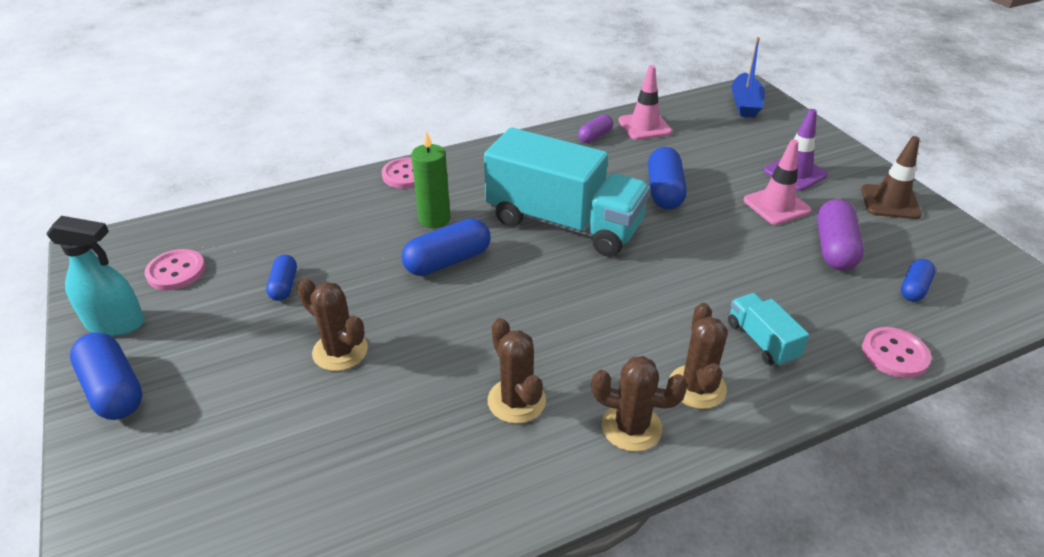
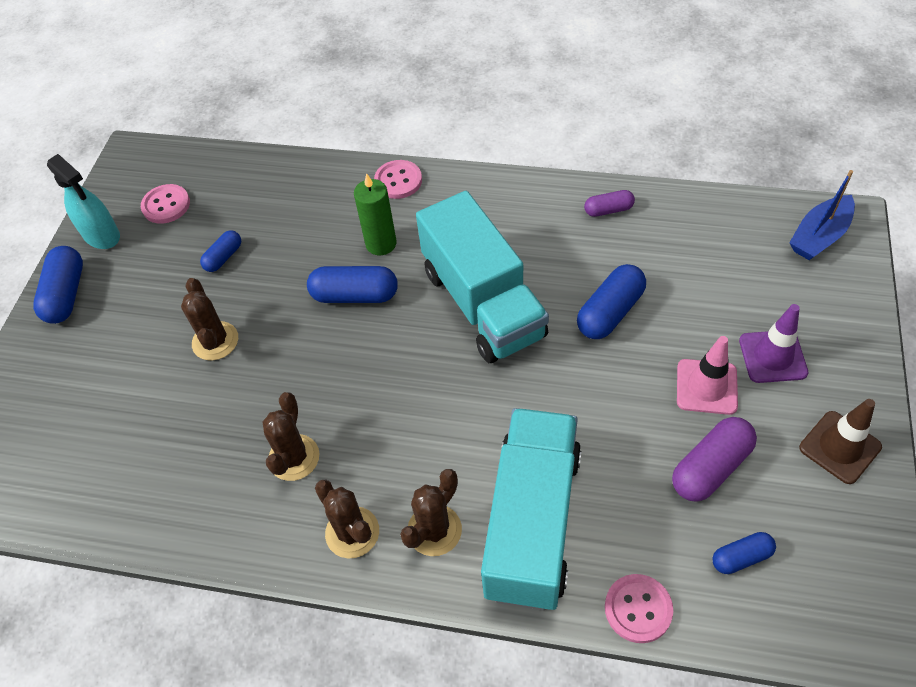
camera: 40 degrees right, 15 degrees up
pink traffic cone [618,65,672,140] -> none
turquoise truck [728,293,809,367] -> turquoise truck [481,408,581,610], size x2.27

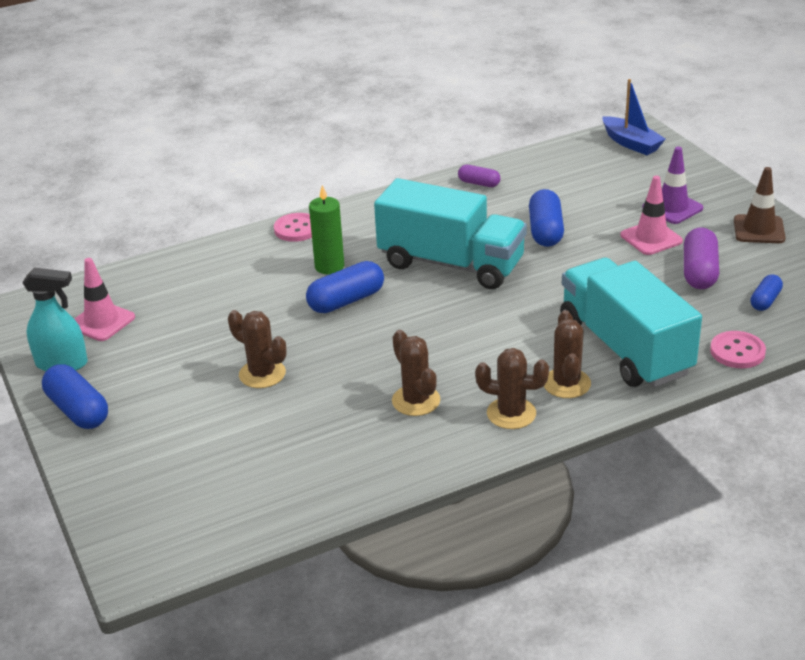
camera: 40 degrees left, 20 degrees down
pink button [141,184,190,224] -> pink traffic cone [74,258,135,341]
blue capsule [200,230,241,272] -> none
purple capsule [584,190,635,217] -> purple capsule turned 75 degrees clockwise [458,165,500,187]
blue boat [789,170,855,260] -> blue boat turned 45 degrees counterclockwise [602,79,666,155]

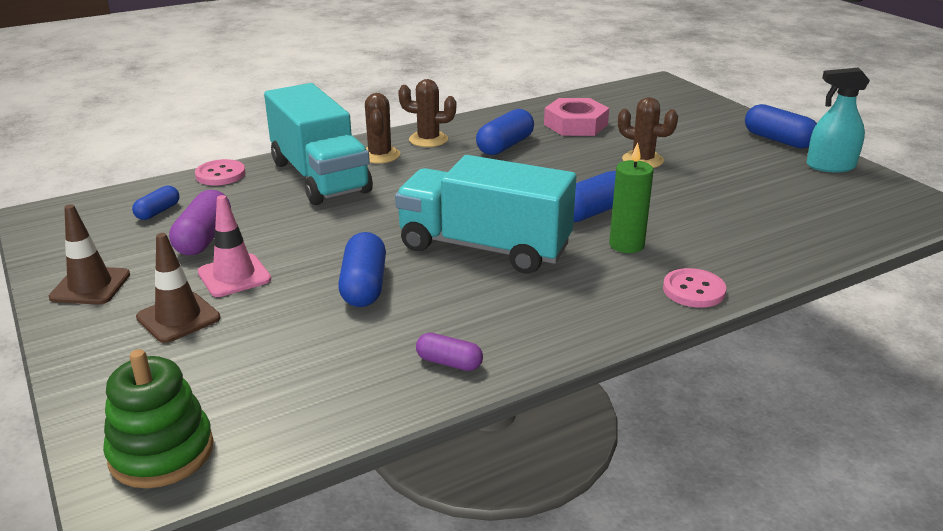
camera: 175 degrees right, 5 degrees down
pink traffic cone [74,258,135,341] -> none
brown cactus [392,330,440,416] -> blue capsule [476,109,534,155]
blue boat [602,79,666,155] -> green stacking toy [103,349,214,488]
purple traffic cone [642,147,703,224] -> brown traffic cone [136,233,220,343]
none -> pink nut [544,98,609,136]

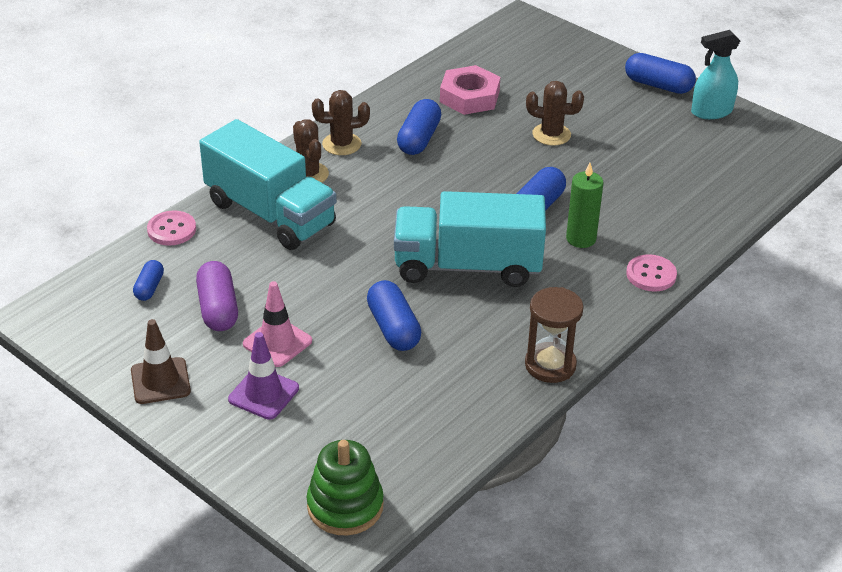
camera: 20 degrees left, 10 degrees up
brown traffic cone [136,233,220,343] -> purple traffic cone [228,332,299,420]
purple capsule [416,333,483,371] -> none
none -> brown hourglass [525,287,584,383]

